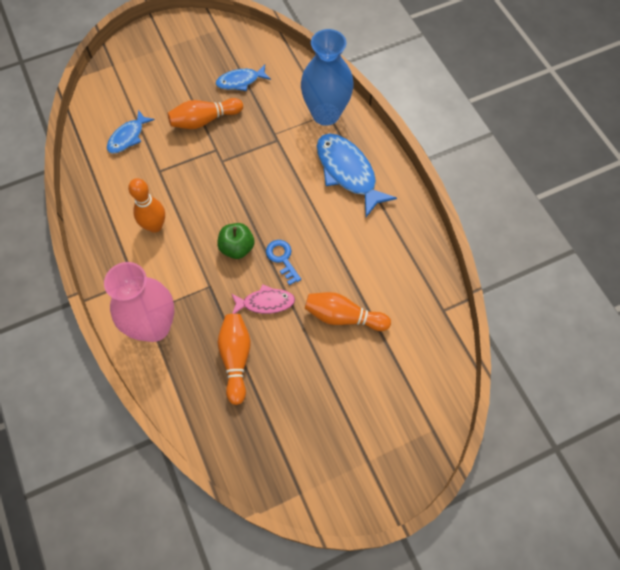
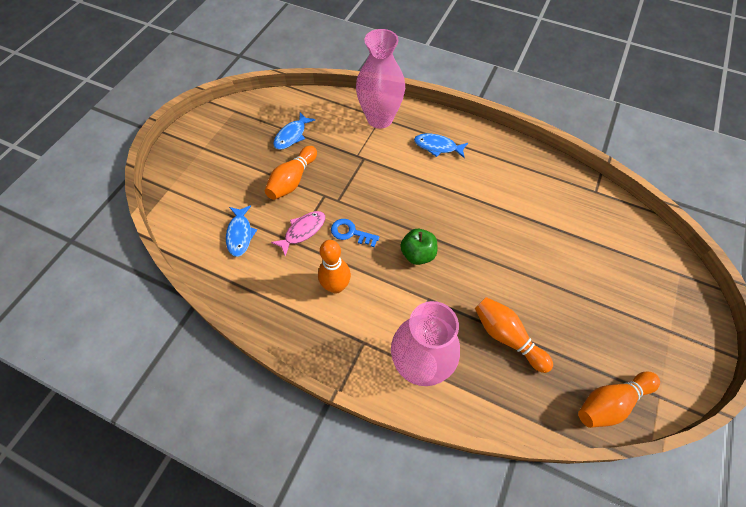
camera: 40 degrees left, 5 degrees down
pink fish [231,284,295,314] -> pink fish moved to [271,211,325,256]
blue key [266,240,301,285] -> blue key moved to [331,219,379,247]
blue vase [301,29,354,126] -> pink vase [356,29,405,129]
orange bowling pin [305,292,391,331] -> orange bowling pin moved to [578,371,660,428]
blue fish [317,134,397,217] -> blue fish [414,133,468,158], size x0.57

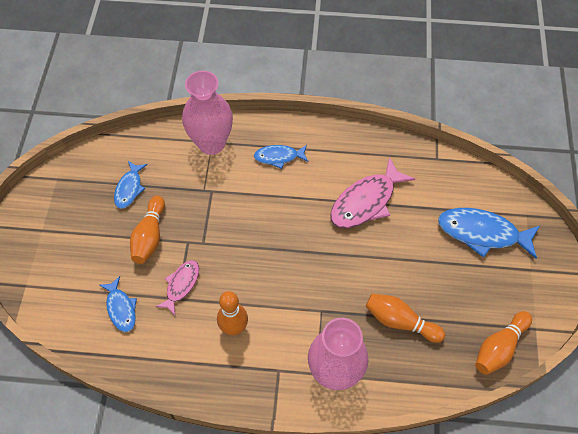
camera: 20 degrees left, 0 degrees up
blue key [331,219,379,247] -> none
green apple [400,229,437,265] -> none
none -> pink fish [331,157,415,228]
none -> blue fish [438,208,540,259]

